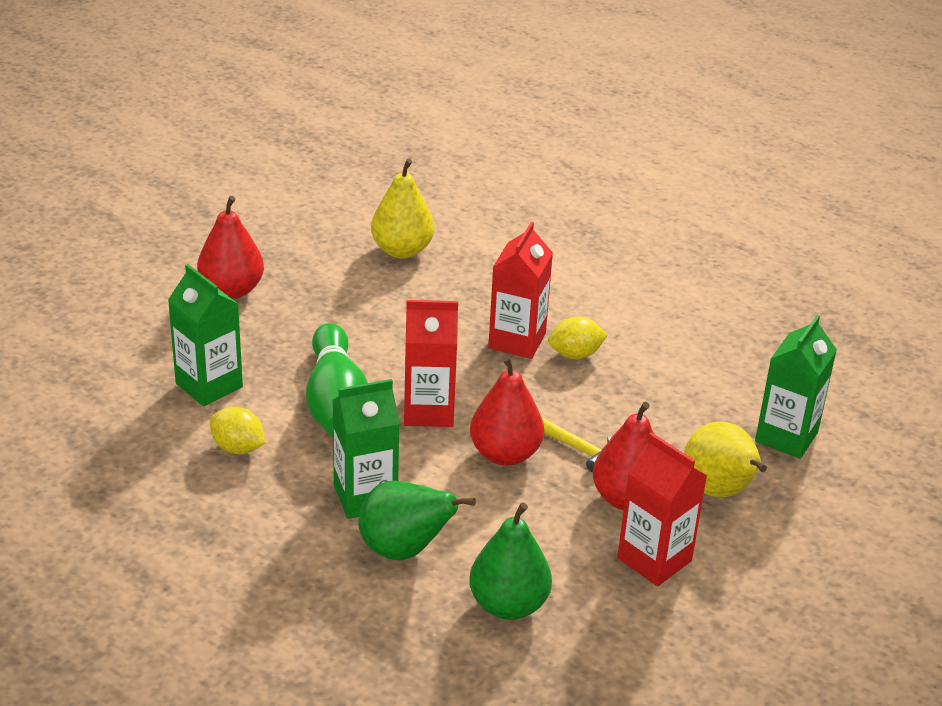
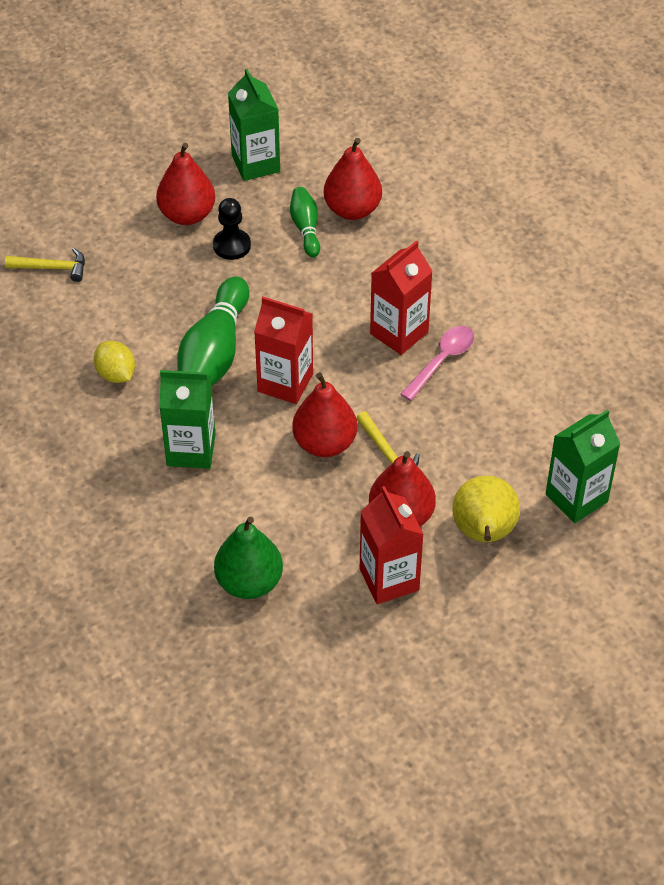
camera: 25 degrees right, 15 degrees up
green carton [168,264,243,406] -> green carton moved to [228,69,280,181]
green pear [358,481,476,561] -> none
yellow pear [371,159,434,259] -> red pear [324,138,382,220]
yellow lemon [548,316,608,359] -> pink spoon [401,326,474,401]
none -> yellow hammer [5,248,85,282]
none -> black pawn [213,198,251,260]
none -> green bowling pin [290,187,320,257]

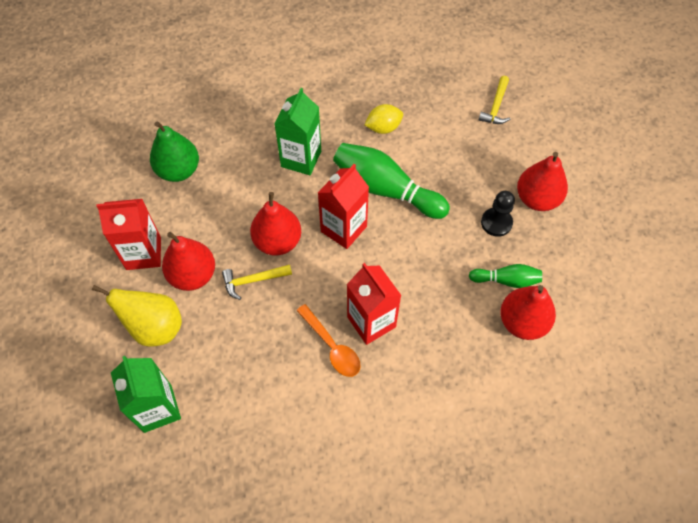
camera: 105 degrees right, 10 degrees up
green carton [228,69,280,181] -> none
pink spoon [401,326,474,401] -> orange spoon [296,304,360,377]

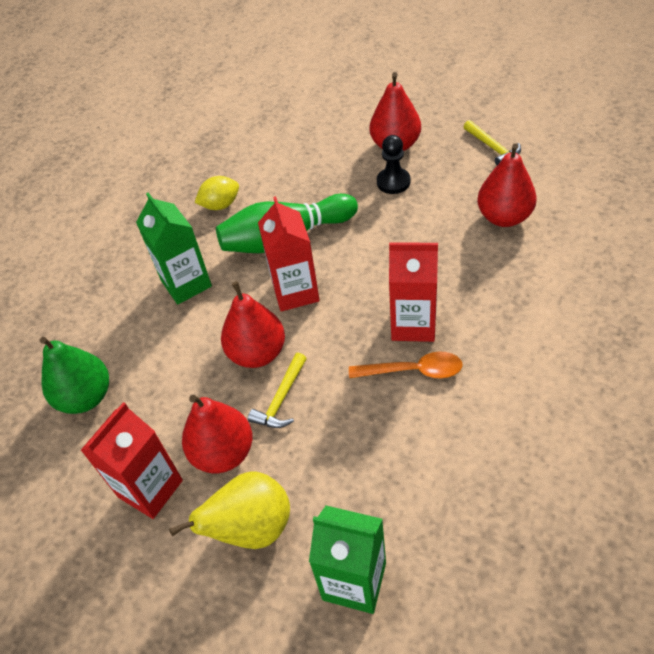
camera: 45 degrees left, 10 degrees down
yellow lemon [364,104,403,134] -> yellow lemon turned 45 degrees clockwise [195,176,239,210]
green bowling pin [469,264,542,288] -> none
yellow hammer [479,76,510,124] -> yellow hammer moved to [464,120,521,165]

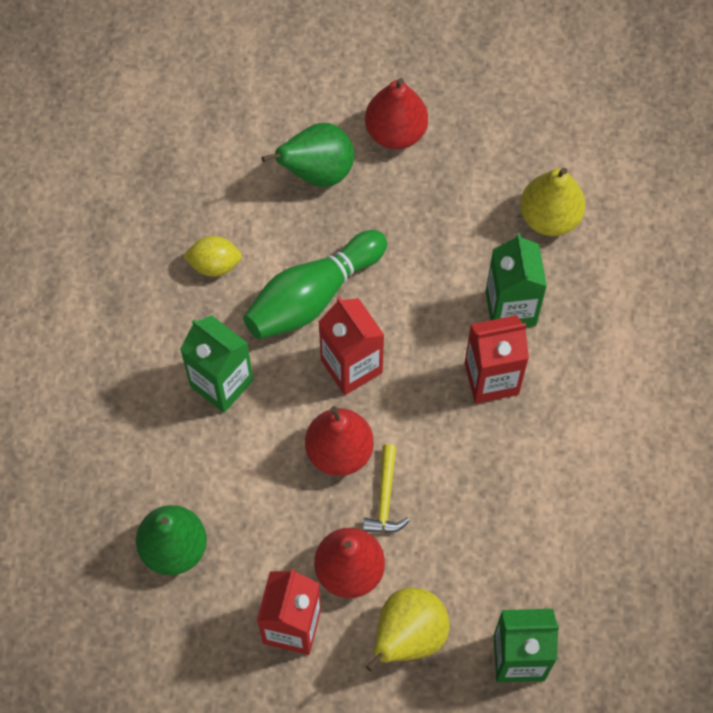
camera: 25 degrees left, 15 degrees up
yellow lemon [195,176,239,210] -> yellow lemon turned 45 degrees clockwise [183,236,242,277]
orange spoon [349,351,463,378] -> none
black pawn [377,135,410,194] -> none
yellow hammer [464,120,521,165] -> none
red pear [477,143,537,227] -> yellow pear [520,168,586,236]
none -> green pear [261,123,354,187]
none -> green carton [486,233,547,327]

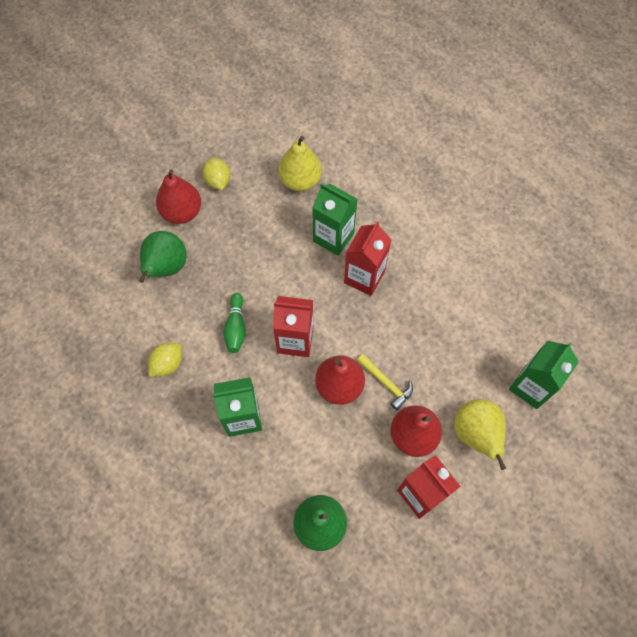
camera: 50 degrees left, 0 degrees up
green bowling pin [243,230,387,339] -> green bowling pin [223,293,246,353], size x0.53
none -> yellow lemon [203,158,230,190]

